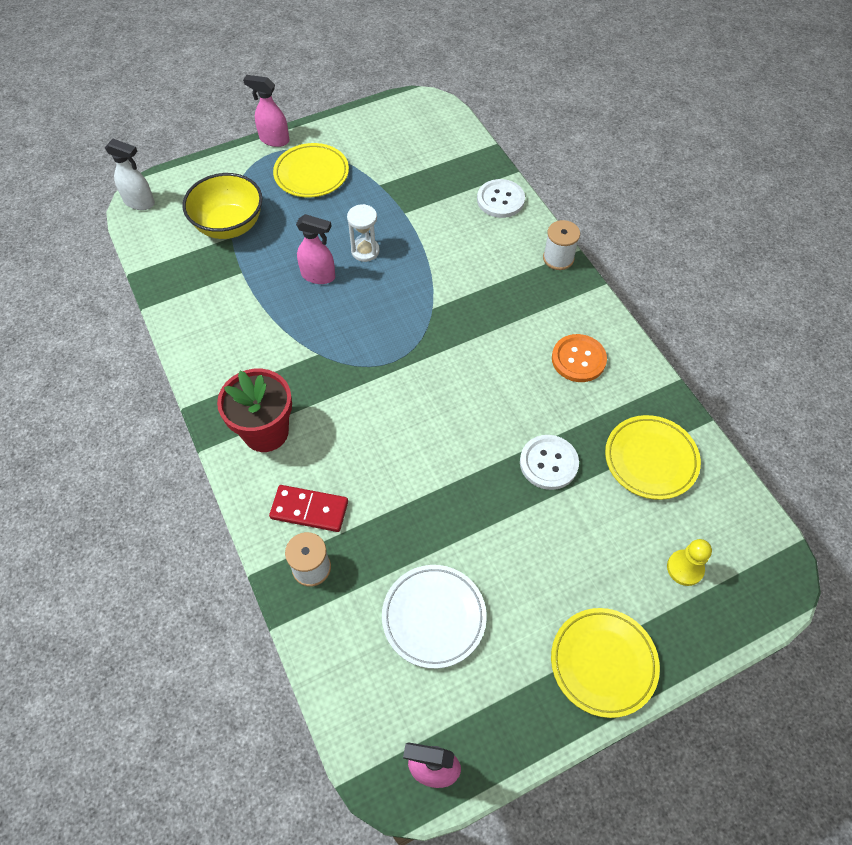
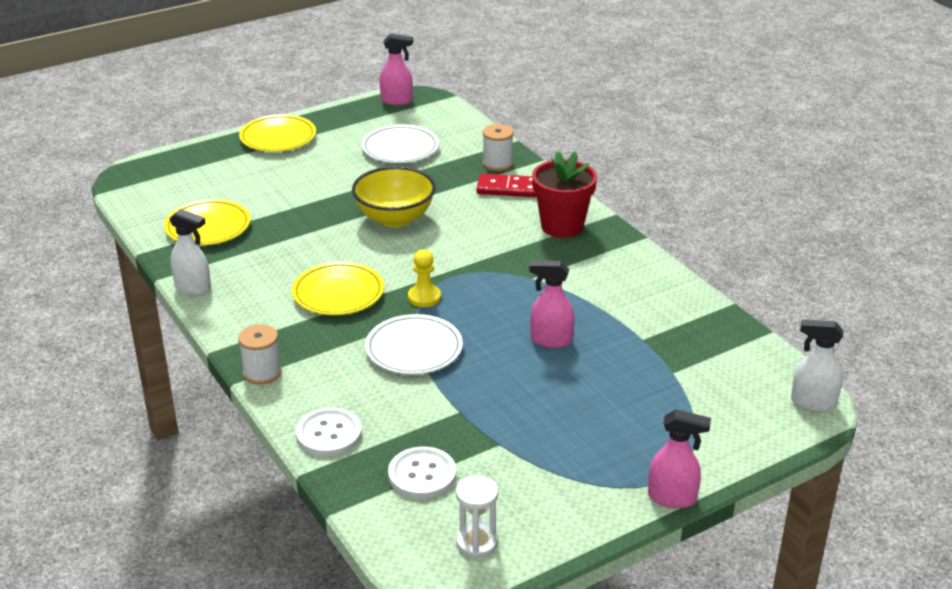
camera: 175 degrees right, 25 degrees down
yellow bowl [182,173,262,239] -> yellow bowl moved to [352,166,436,227]
yellow plate [273,143,349,198] -> yellow plate moved to [292,262,384,315]
white hourglass [347,204,380,262] -> white hourglass moved to [456,475,498,558]
white button [520,435,579,490] -> white button moved to [388,446,456,499]
orange button [552,334,607,382] -> none
yellow pawn [667,539,712,586] -> yellow pawn moved to [408,249,441,307]
none -> white spray bottle [169,209,211,296]
none -> white plate [365,314,463,375]

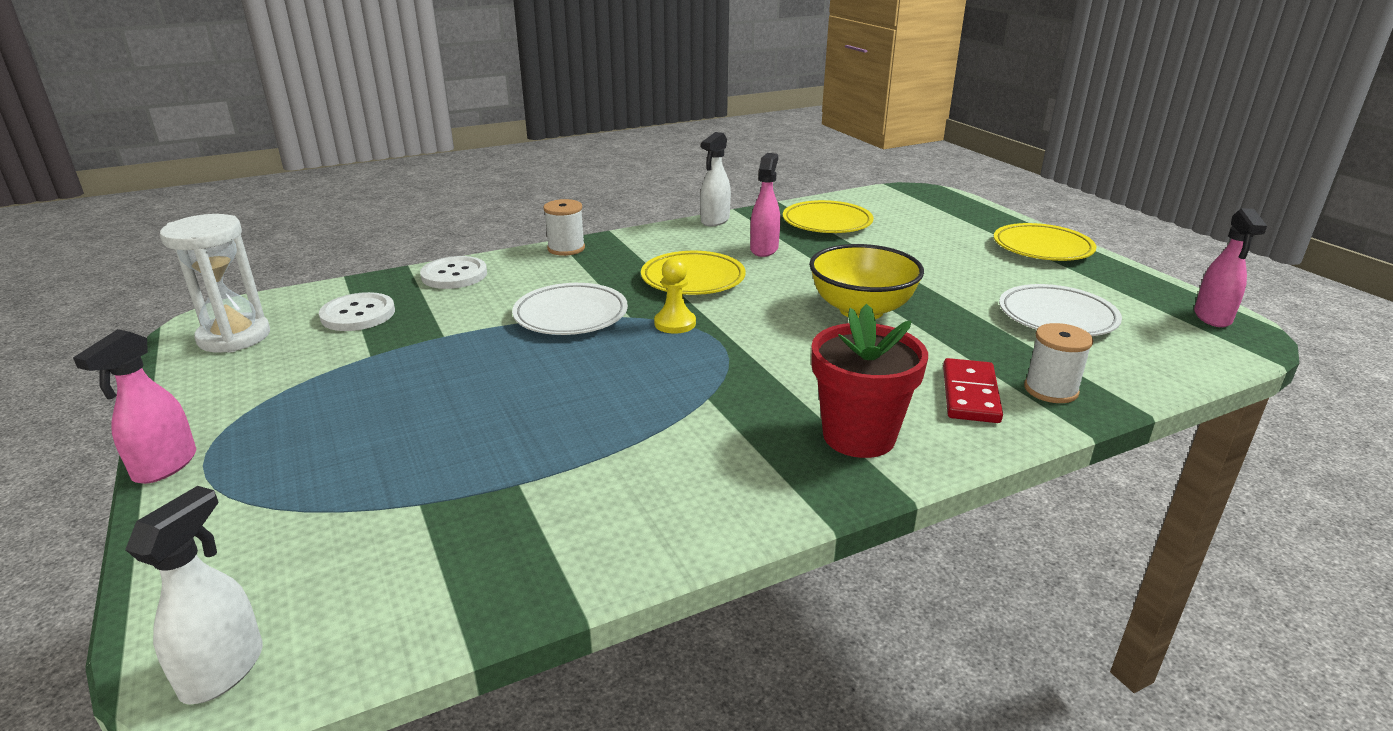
camera: 95 degrees right, 5 degrees down
white hourglass [456,475,498,558] -> white hourglass [160,214,270,353], size x1.57
pink spray bottle [529,261,574,348] -> pink spray bottle moved to [750,153,780,257]

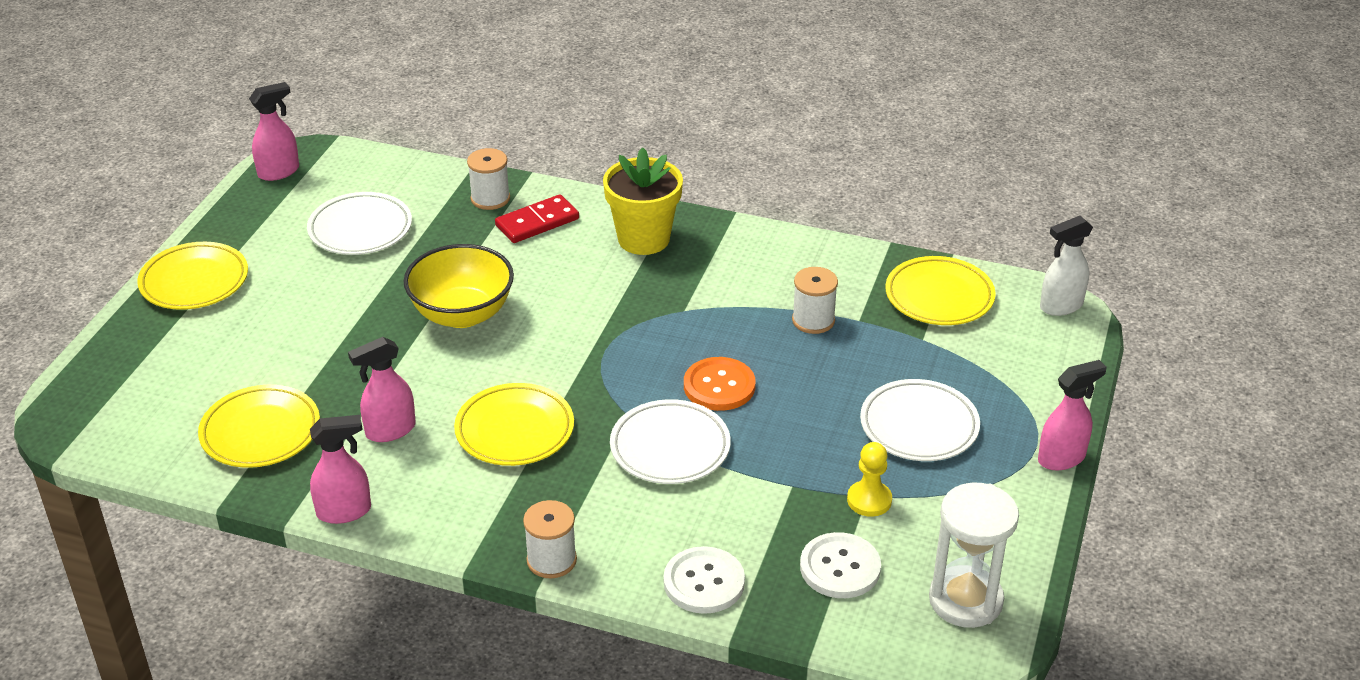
camera: 135 degrees left, 10 degrees up
yellow pawn [654,258,696,334] -> yellow pawn moved to [847,442,892,517]
white spray bottle [700,132,731,226] -> pink spray bottle [310,415,371,524]
red flower pot [811,304,928,458] -> yellow flower pot [603,147,683,255]
none -> orange button [684,357,756,411]
none -> white spool [792,267,838,334]
none -> white plate [860,379,980,461]
none -> yellow plate [885,256,996,325]

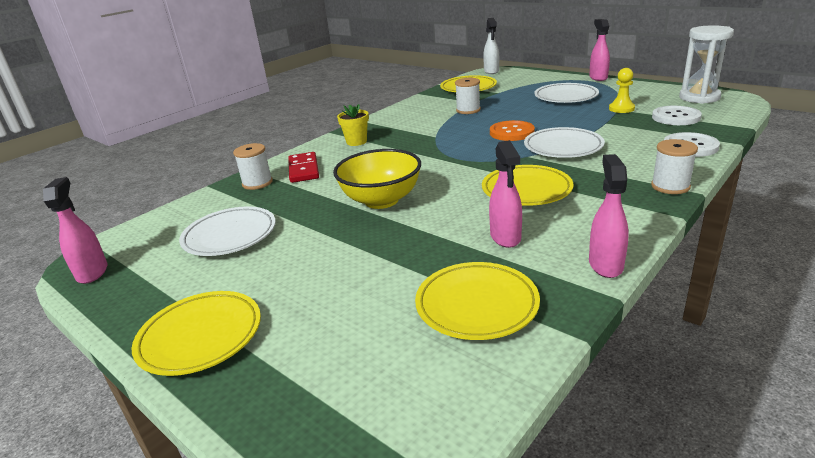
camera: 65 degrees left, 10 degrees down
yellow flower pot [603,147,683,255] -> yellow flower pot [337,104,369,146], size x0.60

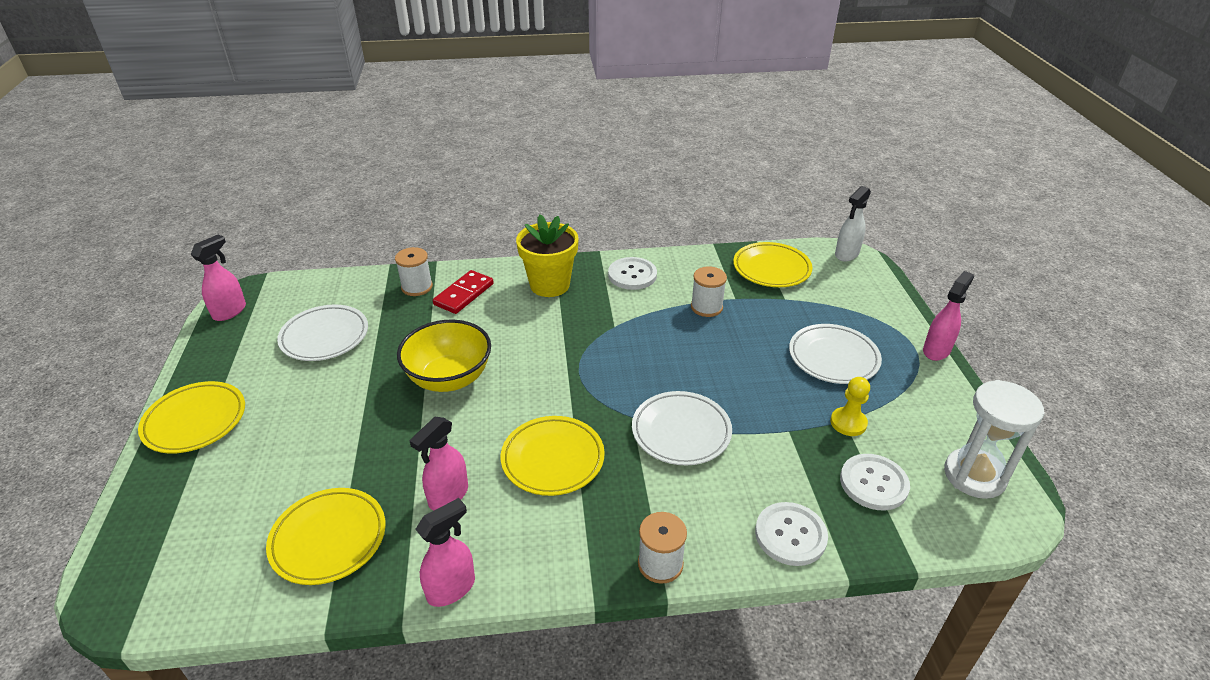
camera: 40 degrees right, 10 degrees up
yellow flower pot [337,104,369,146] -> yellow flower pot [516,215,579,297], size x1.67
orange button [490,120,535,141] -> none
none -> white button [608,257,657,290]

